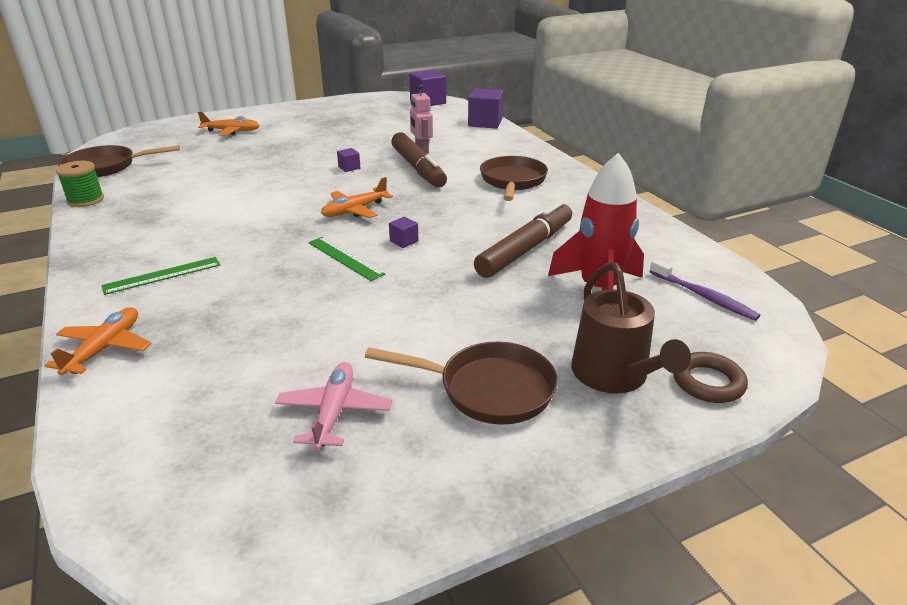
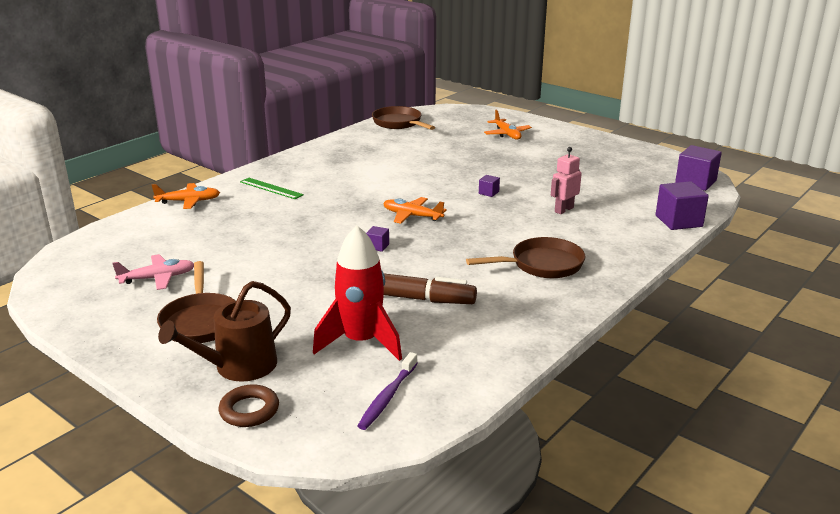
camera: 65 degrees right, 5 degrees down
green spool [56,161,104,207] -> none
green ruler [308,237,385,281] -> none
brown marker [391,132,447,188] -> none

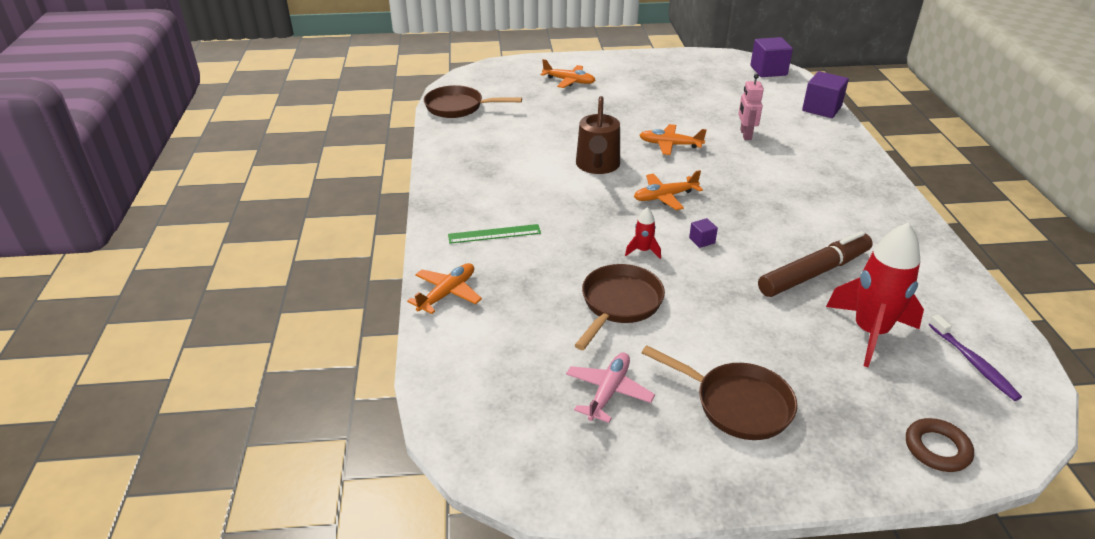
camera: 45 degrees left, 10 degrees up
brown watering can [158,281,291,382] -> brown watering can moved to [576,96,620,174]
brown pan [466,237,585,278] -> brown pan moved to [574,264,665,350]
purple cube [479,175,500,197] -> orange plane [639,124,707,155]
none -> red rocket [625,207,661,259]

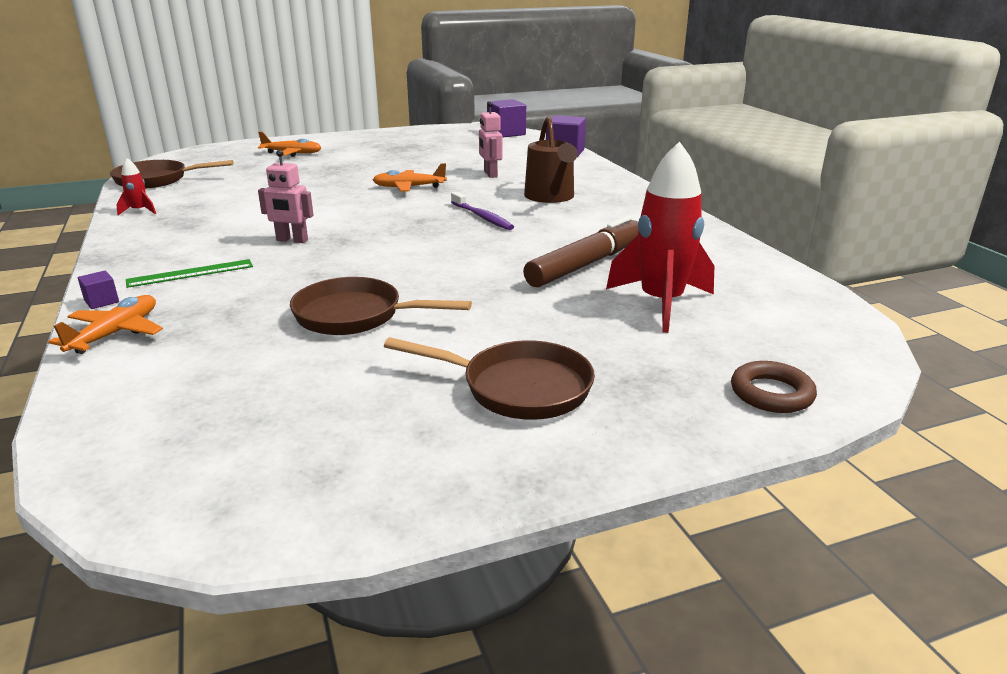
camera: 15 degrees left, 10 degrees down
pink plane [566,352,655,423] -> none
brown pan [574,264,665,350] -> brown pan turned 90 degrees counterclockwise [290,277,472,335]
brown watering can [576,96,620,174] -> brown watering can moved to [524,116,578,203]
red rocket [625,207,661,259] -> red rocket moved to [116,158,156,215]
orange plane [634,170,703,210] -> none
purple cube [689,218,718,248] -> purple cube moved to [78,271,119,309]
purple toothbrush [929,314,1022,401] -> purple toothbrush moved to [451,192,514,230]
none -> pink robot [258,150,313,243]

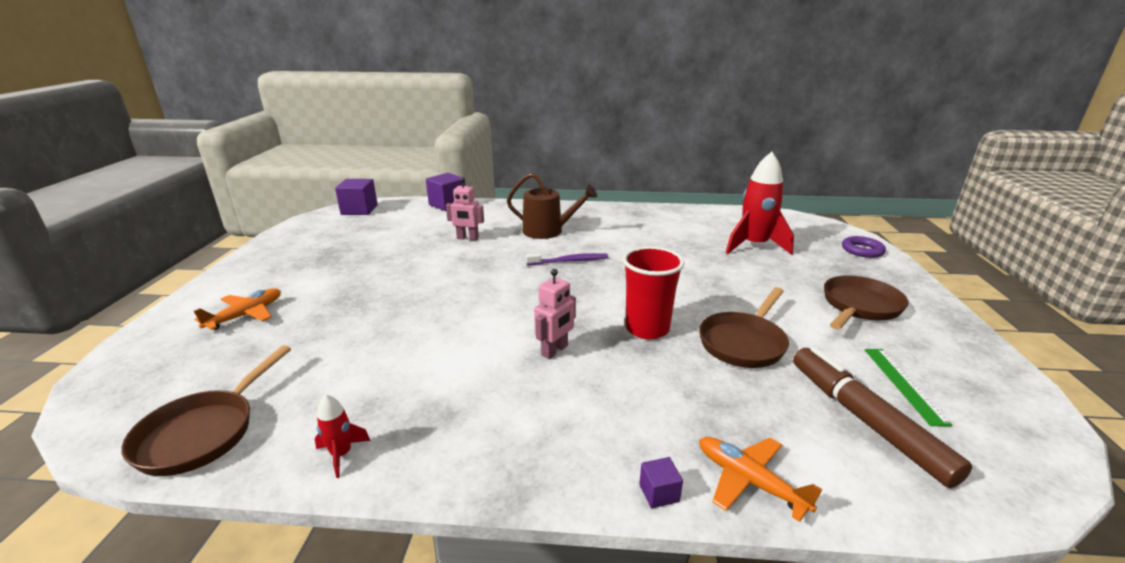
camera: 65 degrees left, 0 degrees up
green ruler [126,259,253,288] -> green ruler moved to [865,349,952,426]
orange plane [373,163,447,192] -> none
brown marker [523,216,638,288] -> brown marker moved to [793,347,972,488]
brown ring [731,361,817,413] -> purple ring [842,236,886,258]
none -> red cup [623,246,685,339]

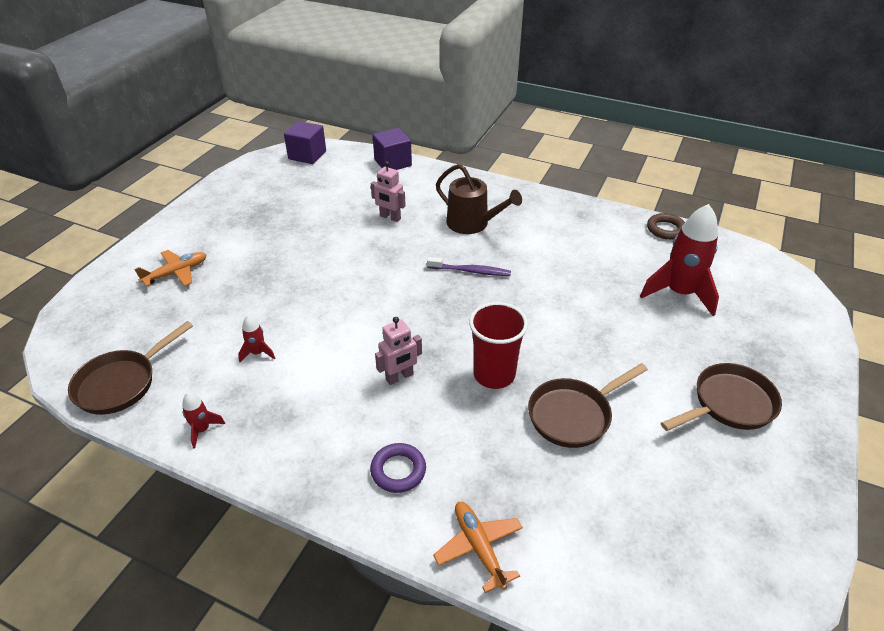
camera: 20 degrees right, 15 degrees up
purple cube [639,457,683,508] -> none
brown marker [793,347,972,488] -> none
purple ring [842,236,886,258] -> purple ring moved to [370,443,426,493]
green ruler [865,349,952,426] -> none
none -> red rocket [238,315,275,362]
none -> brown ring [647,213,685,240]

